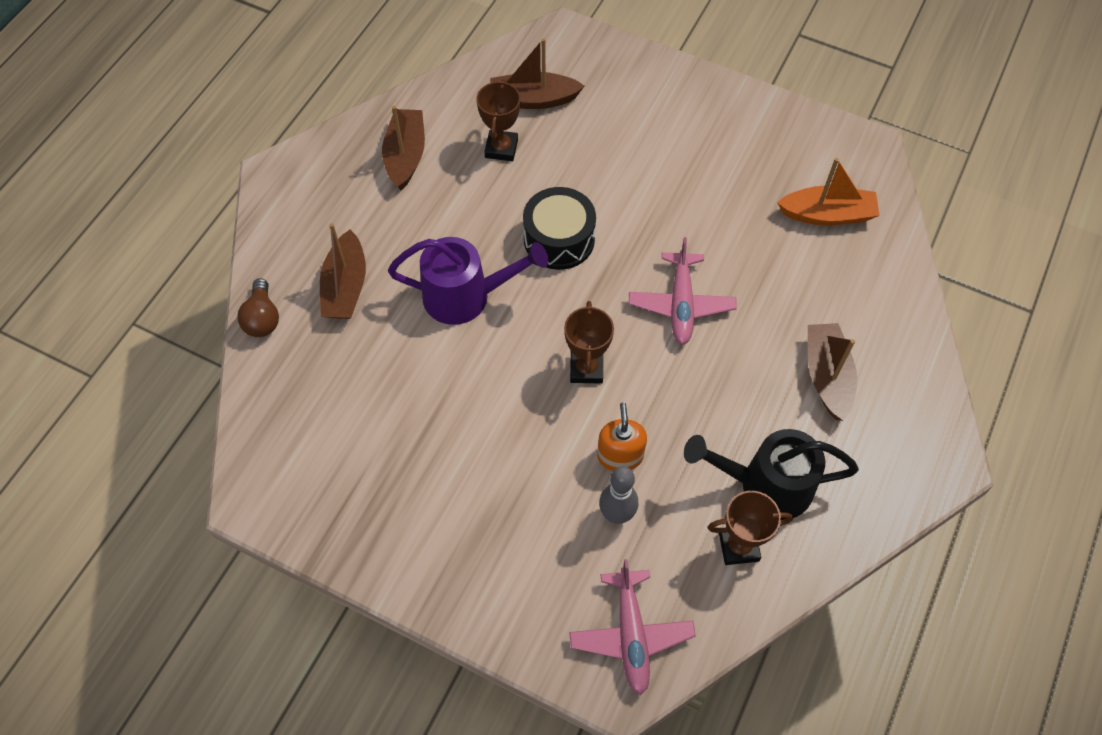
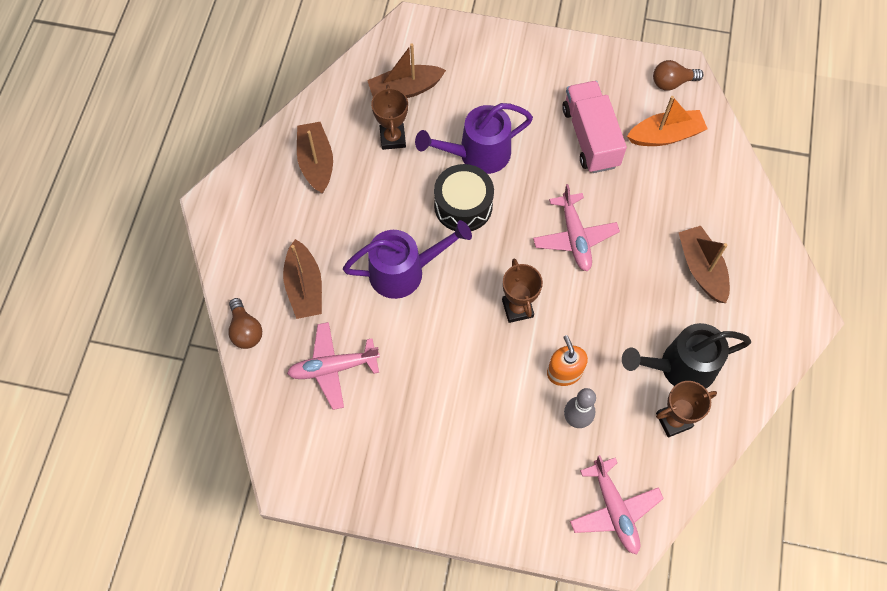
camera: 15 degrees left, 5 degrees up
none -> pink plane [287,322,380,410]
none -> purple watering can [415,103,533,174]
none -> pink truck [562,81,627,173]
none -> brown light bulb [653,60,704,91]

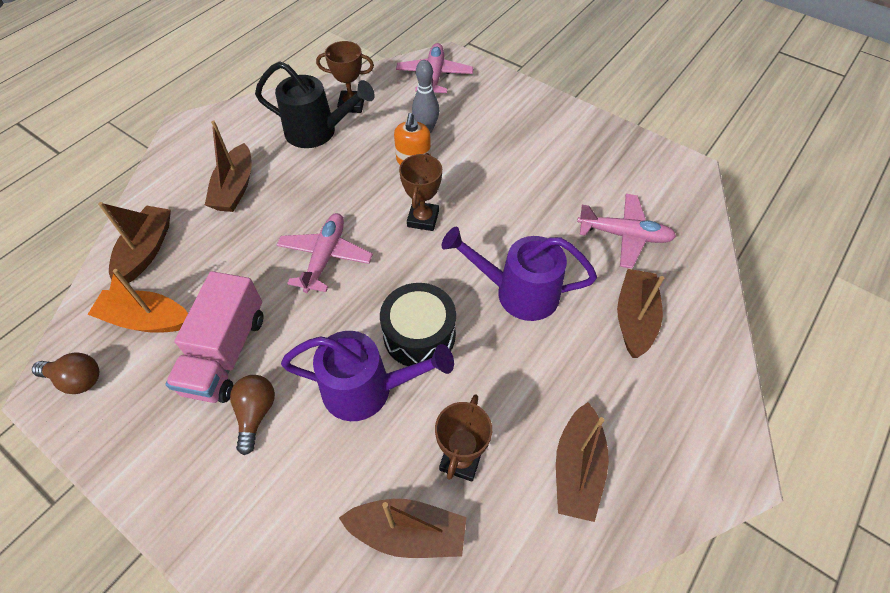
camera: 155 degrees left, 10 degrees down
brown light bulb [228,298,262,349] -> brown light bulb moved to [230,375,275,455]
none -> brown boat [98,202,171,283]

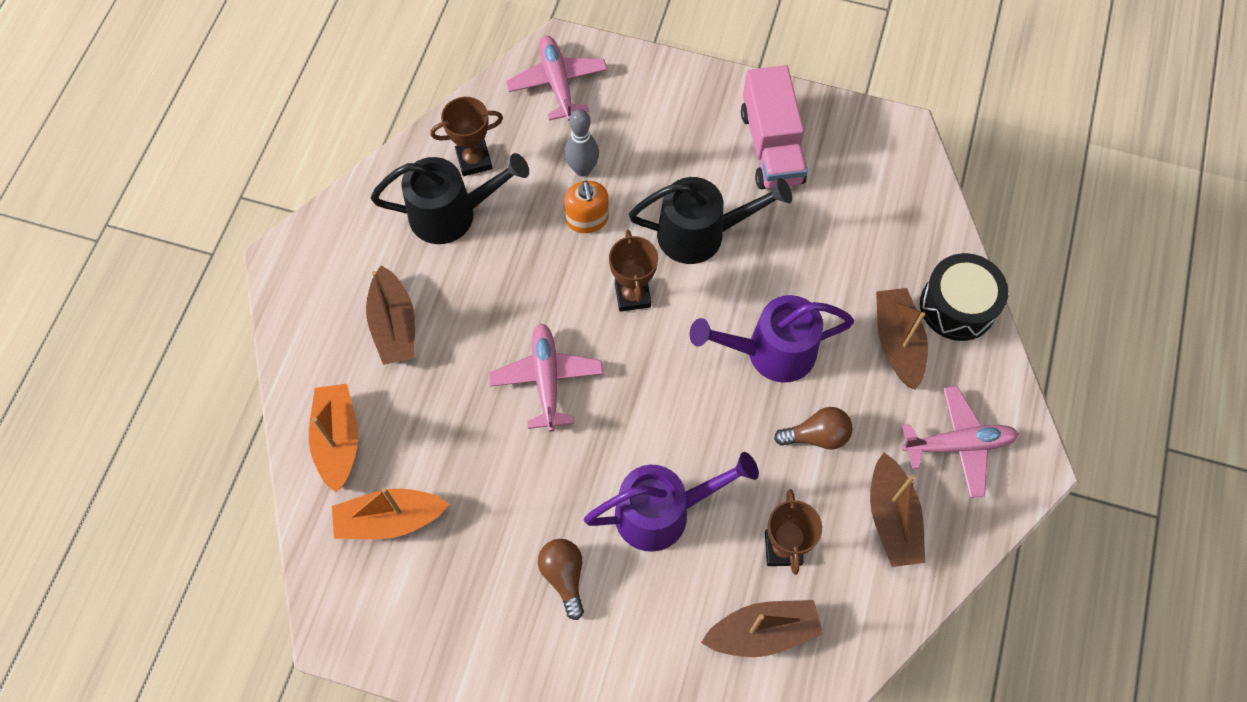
camera: 20 degrees left, 10 degrees up
brown light bulb [32,352,99,394] -> brown light bulb moved to [774,407,853,450]
brown boat [98,202,171,283] -> orange boat [309,384,358,493]
pink truck [166,271,263,403] -> pink truck moved to [741,65,808,189]
black drum [380,283,456,366] -> black drum moved to [920,253,1008,341]
pink plane [577,194,676,269] -> pink plane moved to [901,386,1019,498]
none -> black watering can [629,177,792,264]

